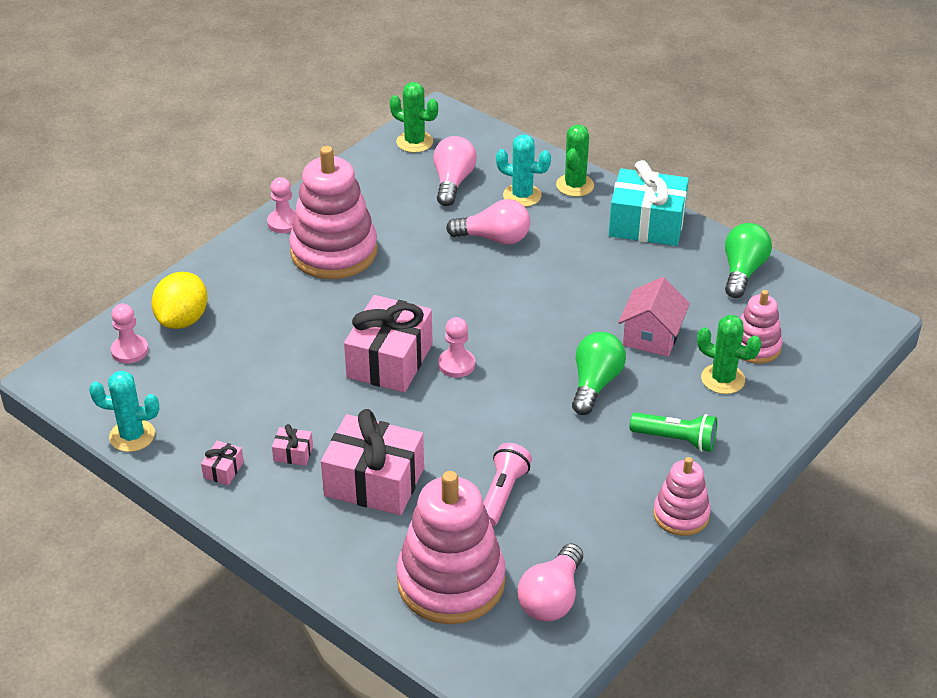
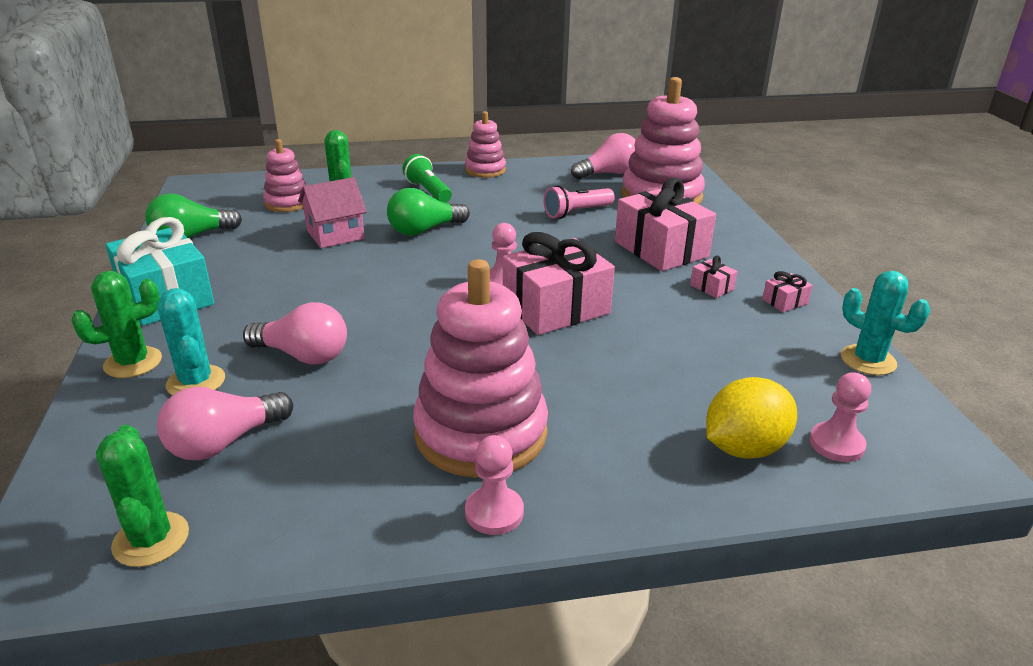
camera: 140 degrees left, 10 degrees down
pink light bulb [446,199,530,245] -> pink light bulb turned 150 degrees clockwise [243,302,347,364]

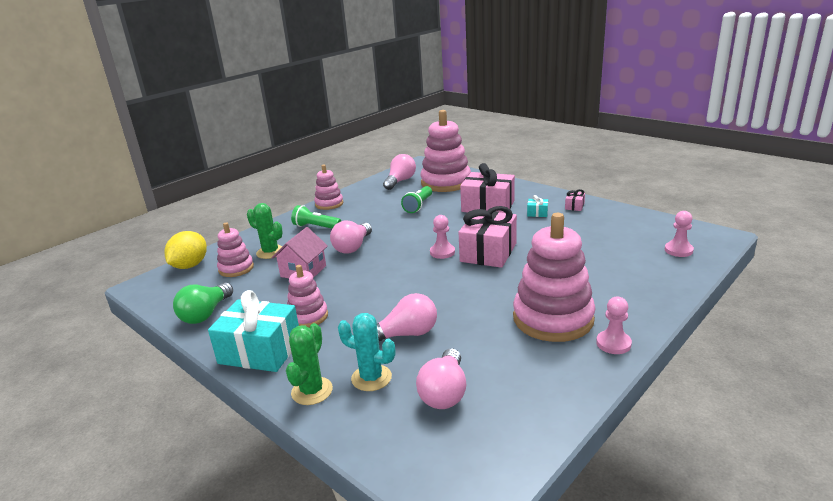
camera: 35 degrees left, 5 degrees down
green cactus [96,425,189,567] -> none
green light bulb [387,188,470,236] -> pink light bulb [330,221,372,254]
pink flashlight [544,186,615,219] -> green flashlight [401,186,432,213]
pink gift [690,256,737,298] -> turquoise gift [527,195,548,217]
yellow lemon [706,377,797,459] -> yellow lemon moved to [164,231,207,269]
turquoise cactus [841,271,930,375] -> none
none -> pink stacking toy [287,265,328,327]

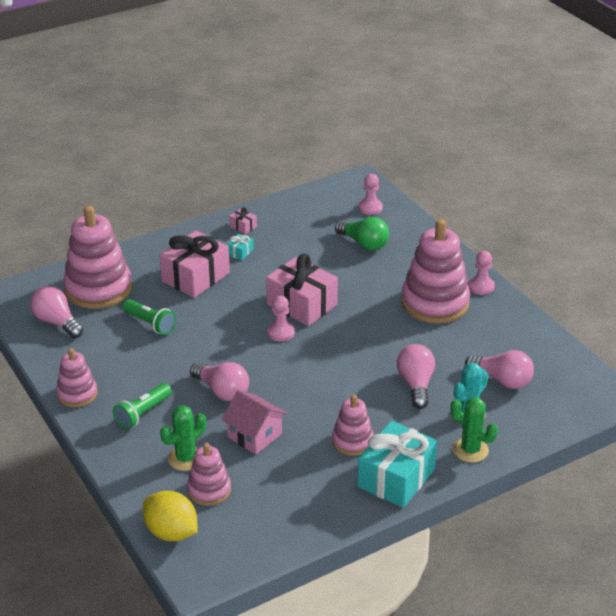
camera: 75 degrees left, 10 degrees up
green light bulb [173,283,233,324] -> green light bulb moved to [335,217,389,251]

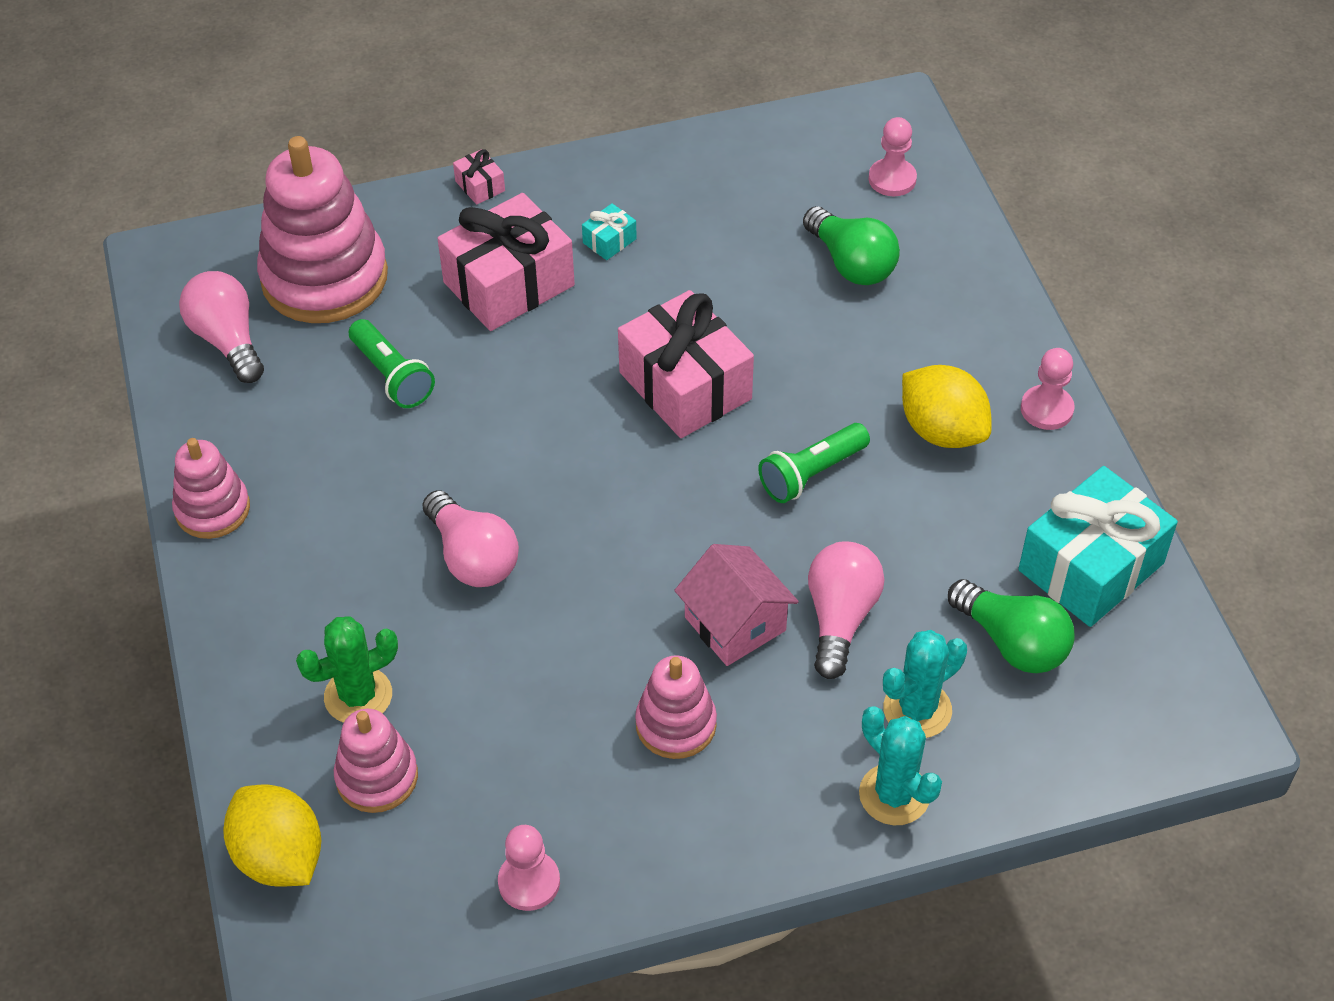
camera: 15 degrees right, 15 degrees up
green flashlight [113,383,172,429] -> green flashlight moved to [758,423,870,503]
pink house [221,390,287,454] -> pink house moved to [674,544,799,666]
pink gift [229,207,257,234] -> pink gift moved to [453,149,505,205]
pink pawn [267,296,295,341] -> pink pawn moved to [498,825,560,911]
turquoise gift [357,421,437,508] -> turquoise gift moved to [1018,466,1178,627]
pink stacking toy [401,219,470,324] -> yellow lemon [902,365,992,448]
green cactus [450,397,498,462] -> turquoise cactus [859,706,942,825]
pink light bulb [465,350,534,389] -> green light bulb [948,579,1075,673]

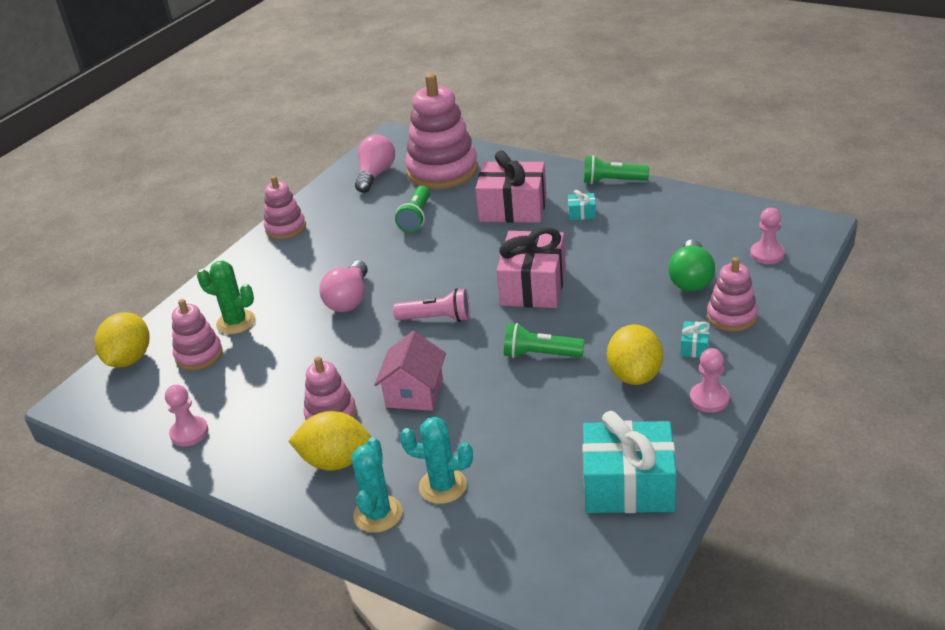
camera: 50 degrees right, 15 degrees down
pink gift [453,149,505,205] -> none
pink light bulb [808,541,885,679] -> none
green light bulb [948,579,1075,673] -> none
none -> yellow lemon [288,411,371,471]
none -> pink flashlight [393,288,470,322]
none -> green flashlight [584,155,649,184]
none -> turquoise gift [680,321,710,358]
none -> pink stacking toy [707,257,758,332]

